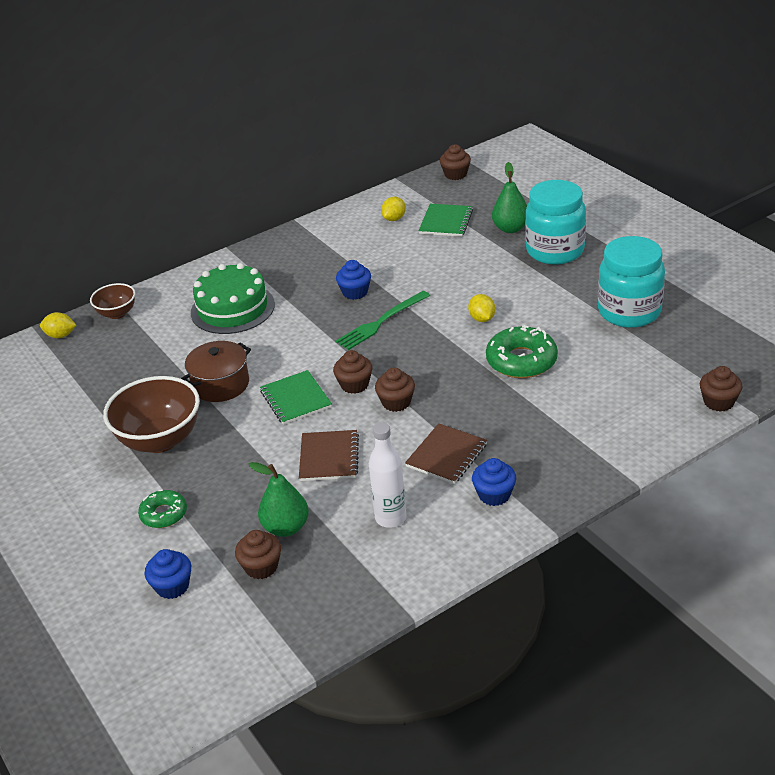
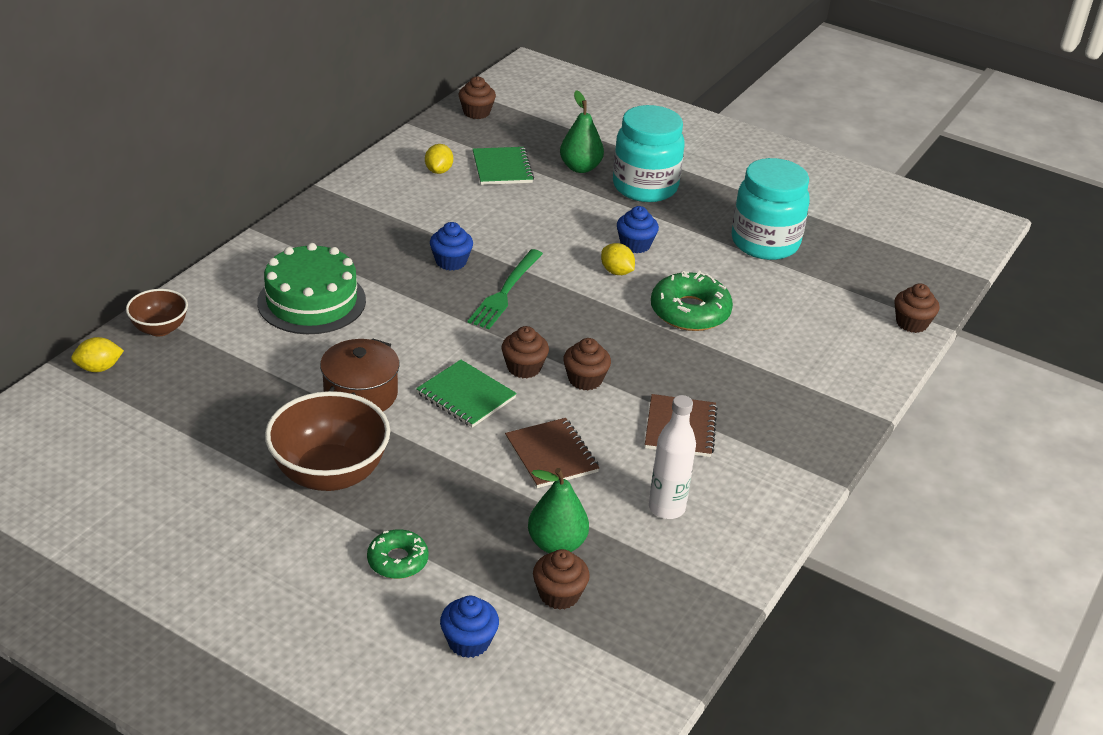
camera: 30 degrees left, 0 degrees up
blue cupcake [472,458,516,506] -> blue cupcake moved to [617,206,659,253]

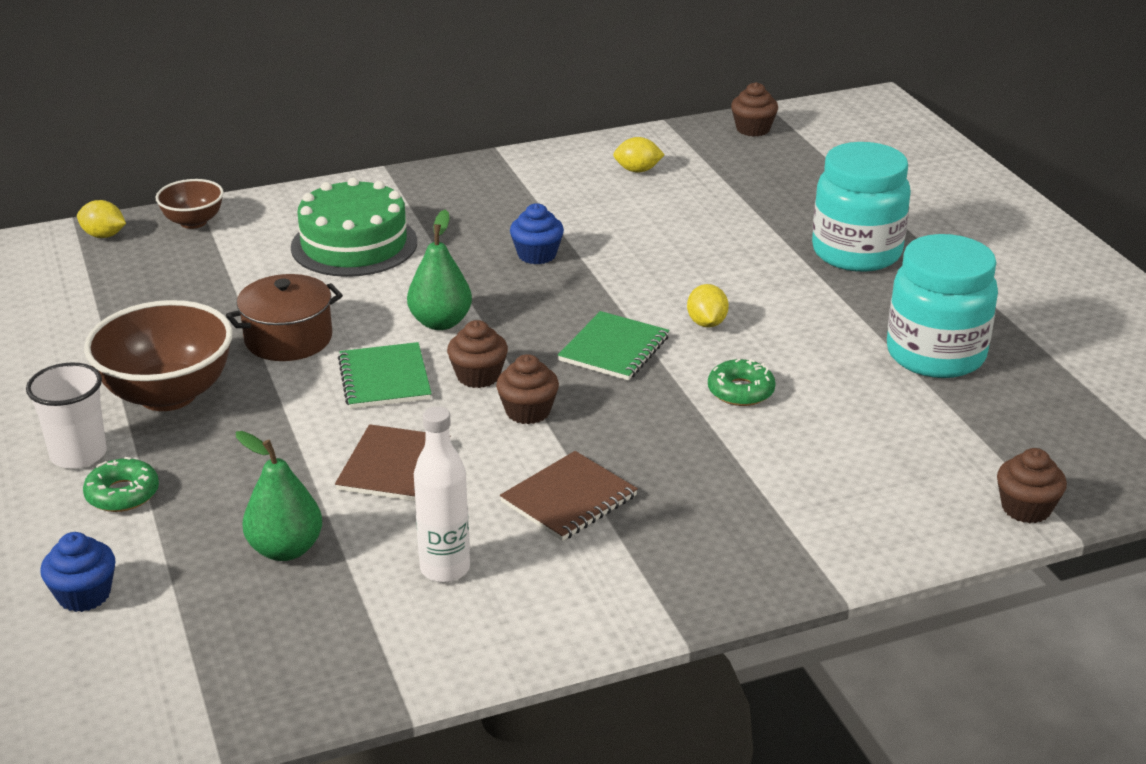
camera: 40 degrees right, 5 degrees down
yellow lemon [425,144,453,174] -> yellow lemon turned 45 degrees clockwise [613,137,665,173]
green fork [468,249,543,329] -> none
green notebook [473,147,534,185] -> green notebook moved to [558,311,670,380]
brown cupcake [533,549,590,610] -> none
green pear [560,90,604,173] -> green pear moved to [407,209,472,330]
blue cupcake [617,206,659,253] -> none
green donut [651,271,733,331] -> green donut [708,359,776,406], size x0.60
none -> white cup [26,362,107,469]

